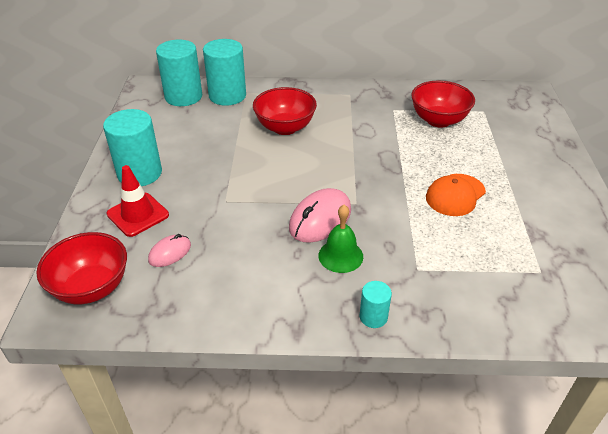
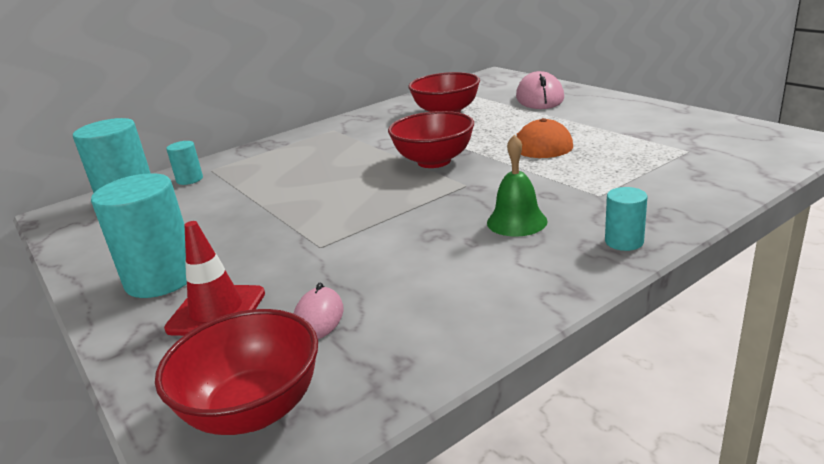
camera: 35 degrees left, 15 degrees down
turquoise cylinder [203,39,246,106] -> turquoise cylinder [166,141,203,185], size x0.50
red bowl [253,87,317,135] -> red bowl moved to [388,111,474,168]
pink mouse [289,188,351,243] -> pink mouse moved to [516,71,564,109]

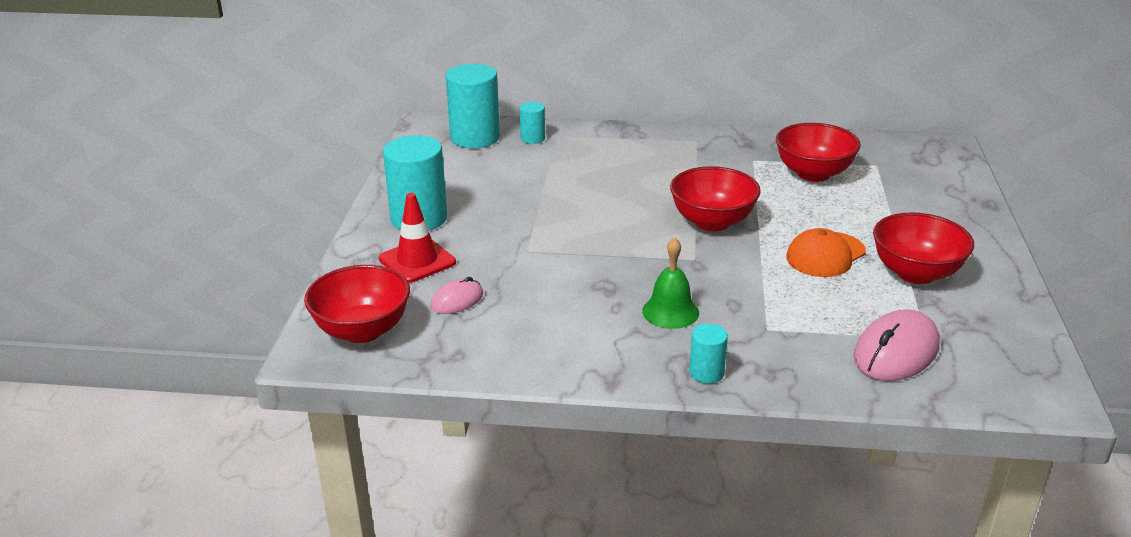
camera: 40 degrees right, 5 degrees up
pink mouse [516,71,564,109] -> pink mouse moved to [854,309,940,381]
none -> red bowl [873,212,974,284]

